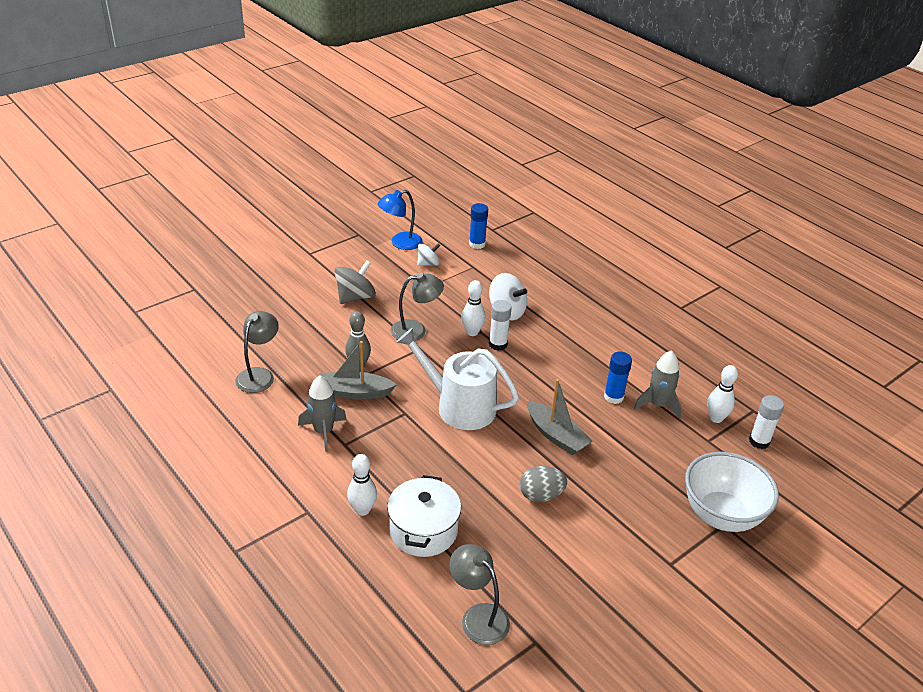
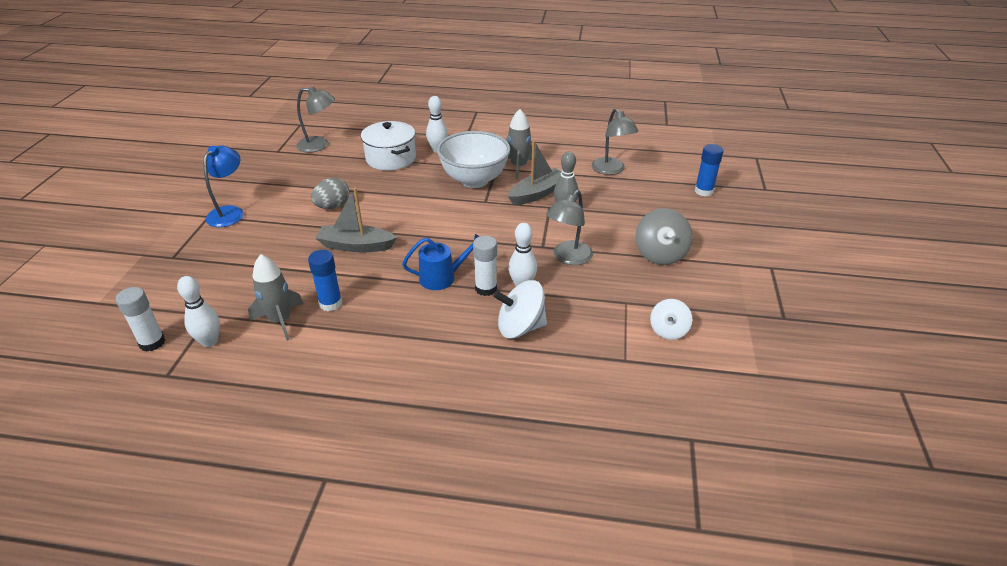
camera: 140 degrees right, 0 degrees up
blue lamp [378,190,423,250] -> blue lamp moved to [204,145,244,227]
white watering can [397,328,519,430] -> none
blue glue stick [469,203,488,249] -> blue glue stick moved to [695,144,724,196]
white bowl [685,452,779,532] -> white bowl moved to [437,131,510,188]
none -> blue watering can [402,234,479,290]

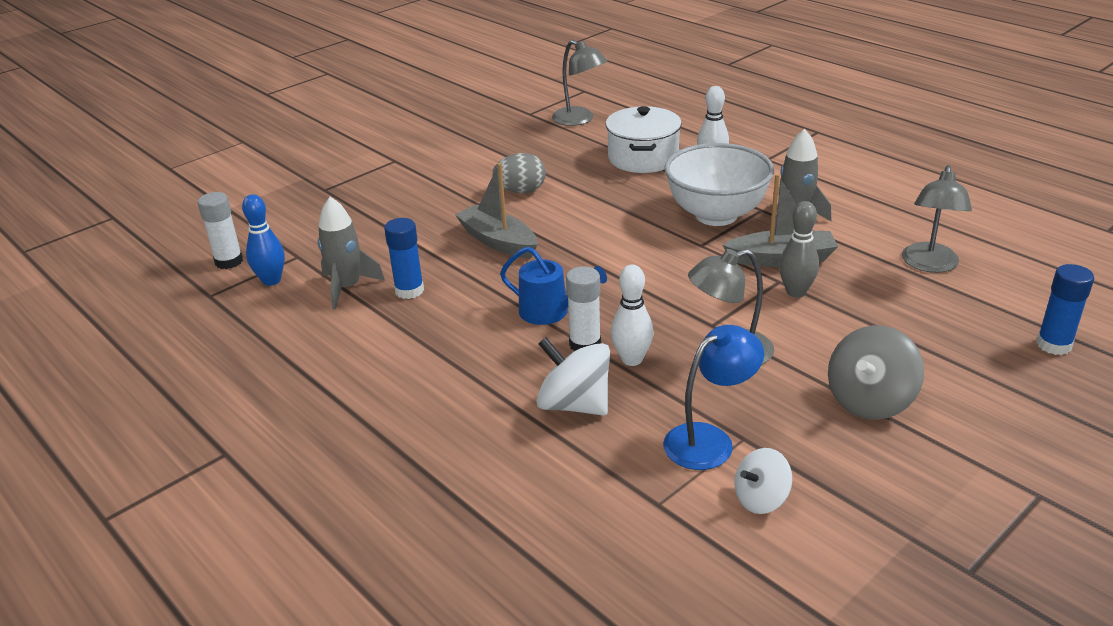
camera: 40 degrees right, 5 degrees down
white bowling pin [177,276,220,347] -> blue bowling pin [242,194,285,286]
blue lamp [204,145,244,227] -> blue lamp moved to [663,325,764,470]

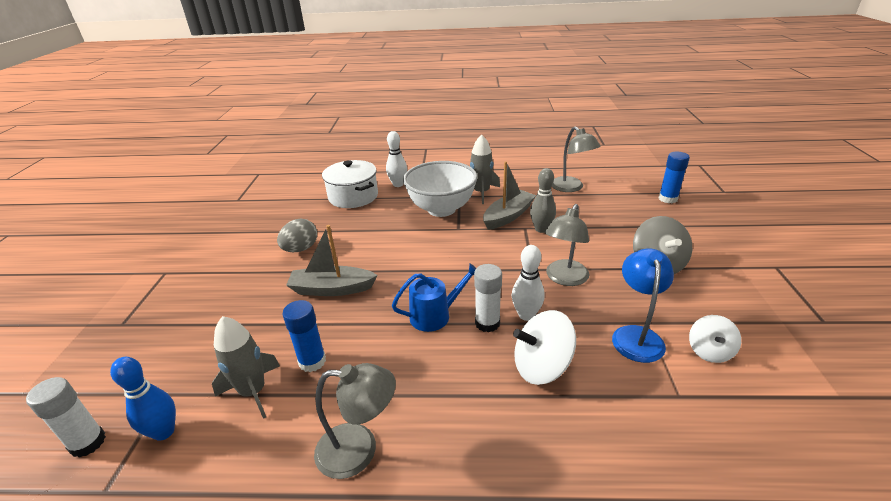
camera: 45 degrees left, 0 degrees up
grey lamp [552,40,608,126] -> grey lamp moved to [314,363,396,479]

